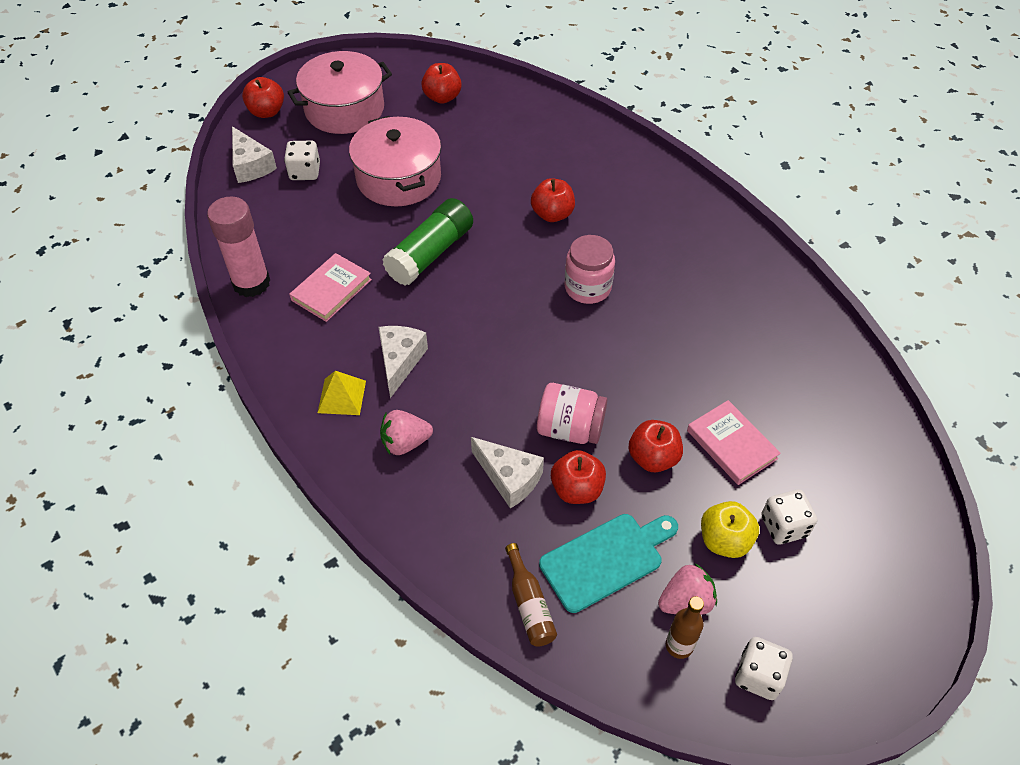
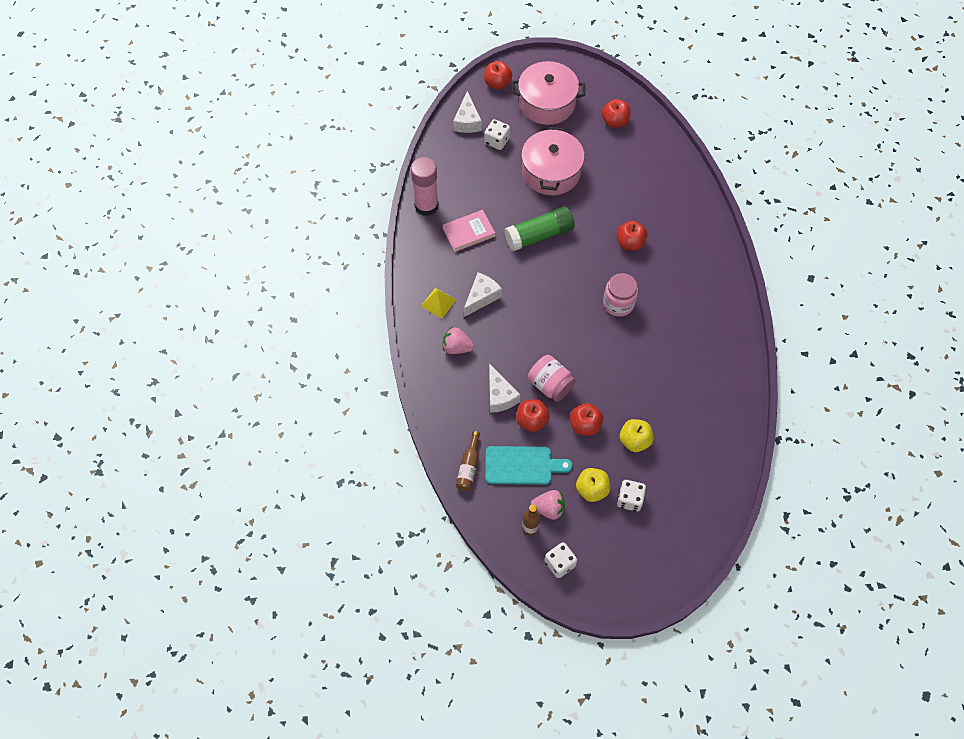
camera: 30 degrees right, 10 degrees up
pink book [687,400,781,485] -> yellow apple [620,419,654,452]

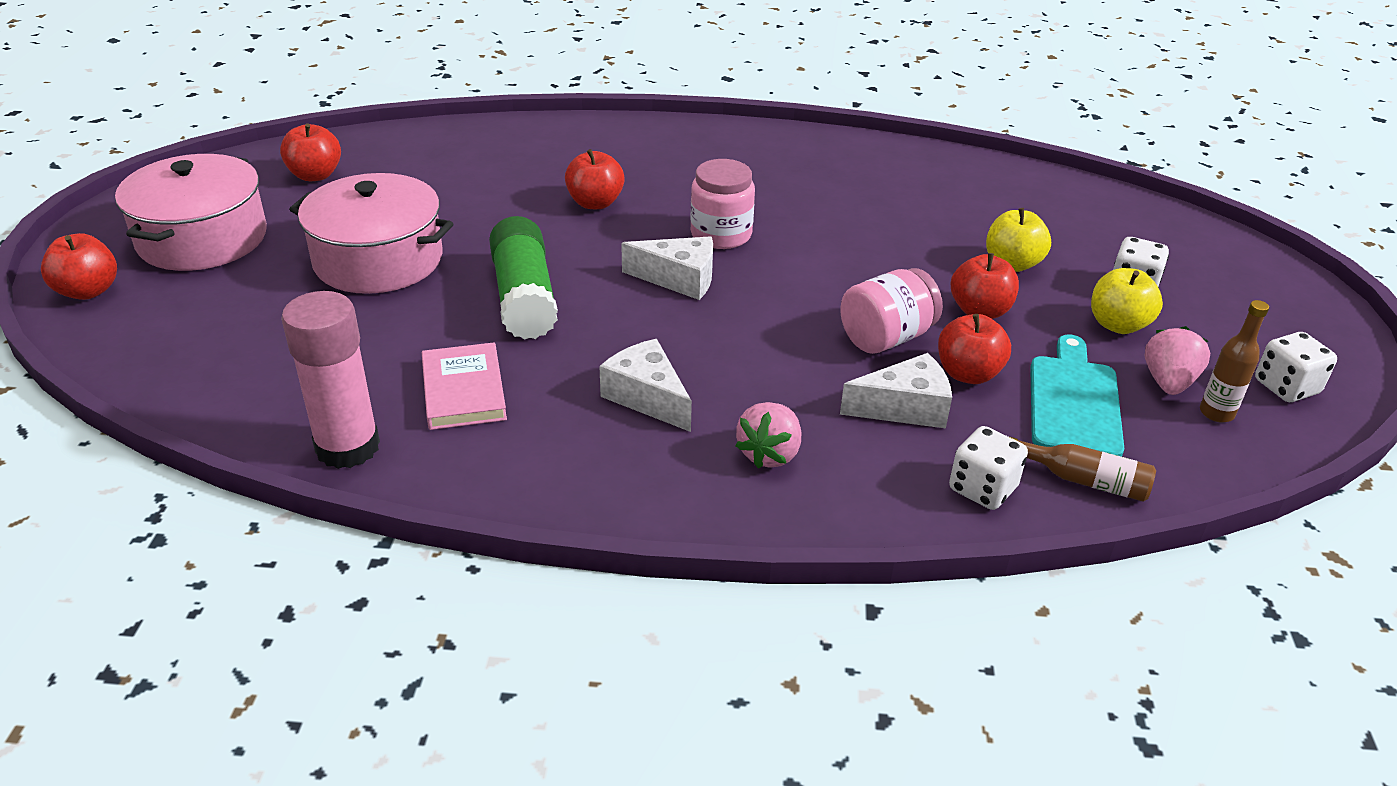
camera: 80 degrees left, 25 degrees down
yellow pyramid [421,288,456,319] -> none
white cheese [453,91,482,133] -> white cheese moved to [621,236,713,300]
white dice [484,119,510,150] -> white dice moved to [949,426,1028,510]

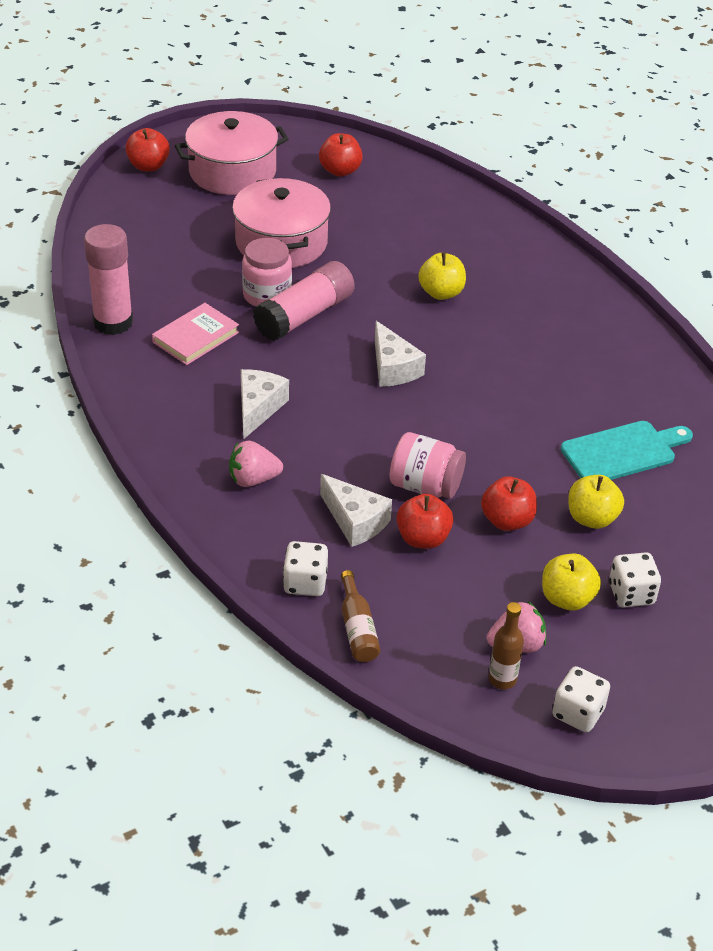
camera: 55 degrees right, 5 degrees up
green glue stick [489,216,558,340] -> pink glue stick [253,261,355,341]
red apple [565,149,625,209] -> yellow apple [418,253,466,300]
pink jar [690,159,755,249] -> pink jar moved to [242,238,292,306]
turquoise cutting board [1030,335,1124,457] -> turquoise cutting board moved to [561,421,693,480]

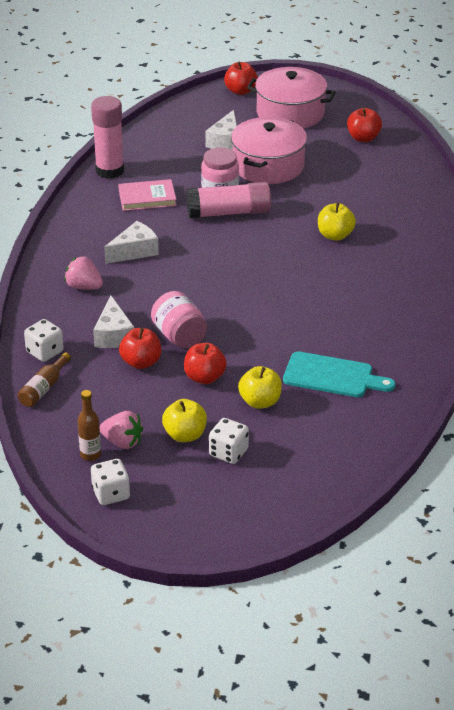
camera: 40 degrees right, 5 degrees down
white cheese [375,321,426,387] -> white cheese moved to [205,110,237,151]

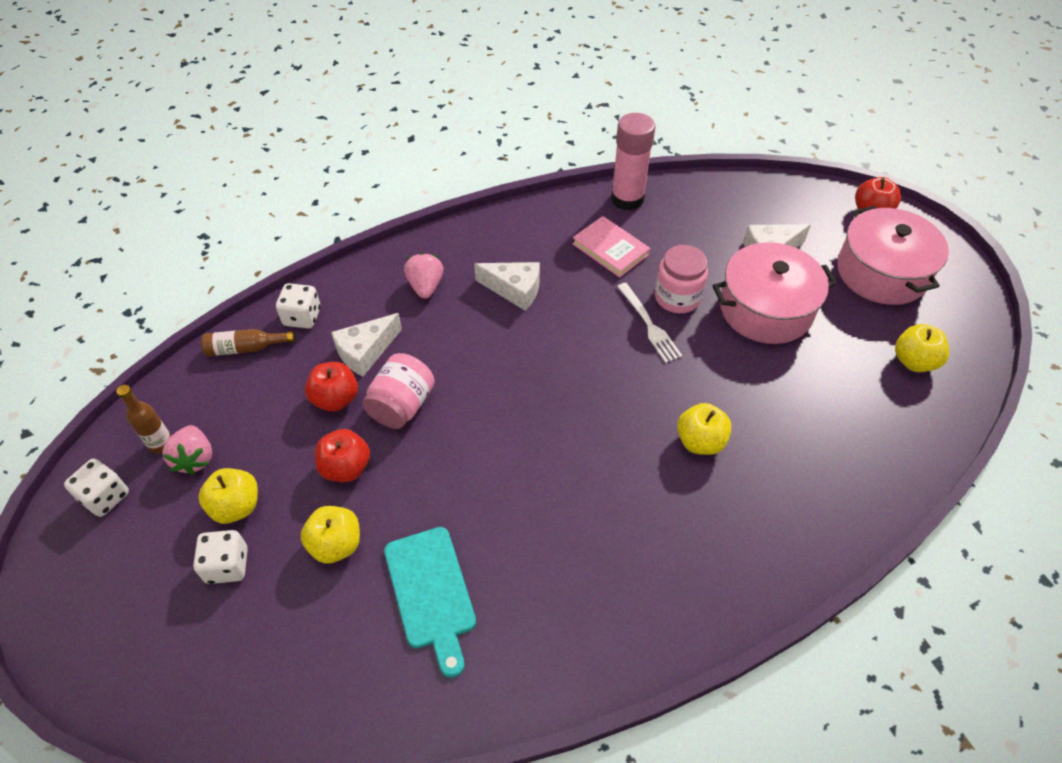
camera: 55 degrees right, 15 degrees up
pink glue stick [186,182,271,219] -> white fork [617,283,682,363]
red apple [347,108,382,142] -> yellow apple [895,324,949,372]

